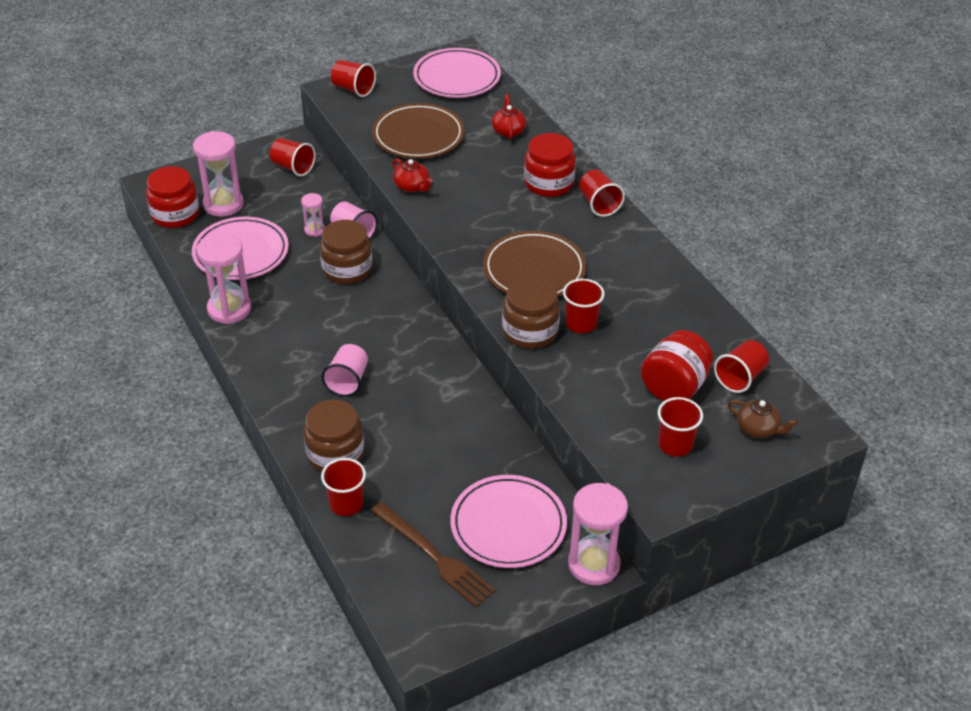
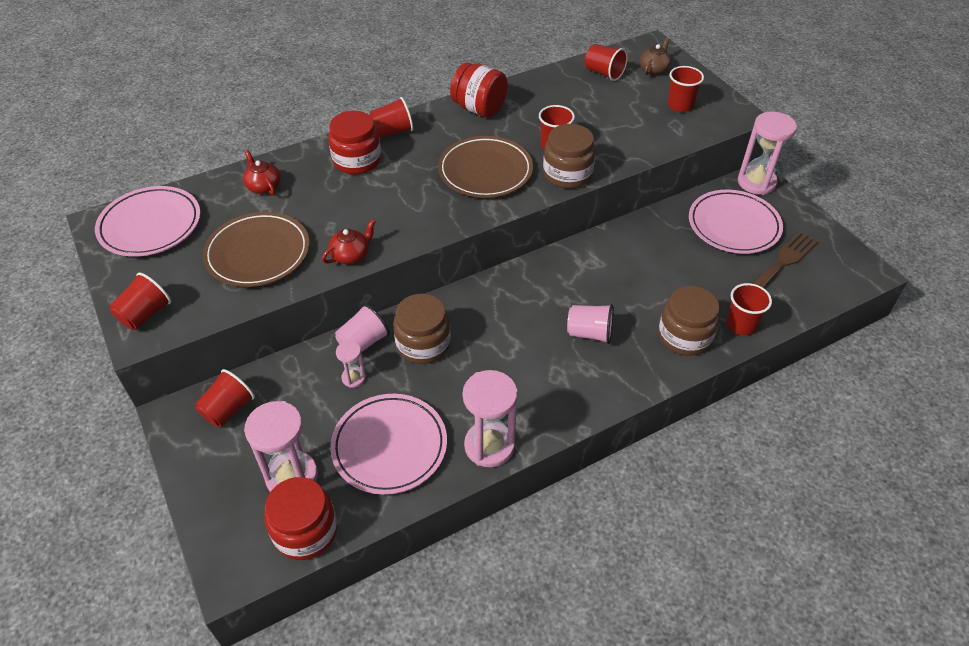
camera: 90 degrees left, 5 degrees up
red teapot [492,94,526,140] -> red teapot turned 60 degrees clockwise [243,150,281,195]
red jar [641,330,713,401] -> red jar moved to [450,63,508,118]

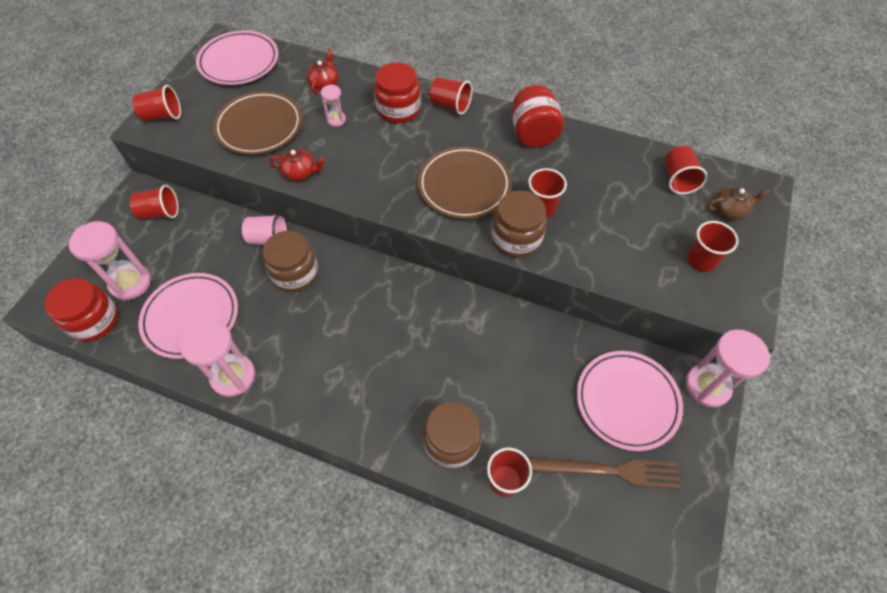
camera: 50 degrees right, 10 degrees up
pink hourglass [336,341,366,388] -> pink hourglass moved to [321,84,346,127]
pink cup [567,304,614,344] -> none

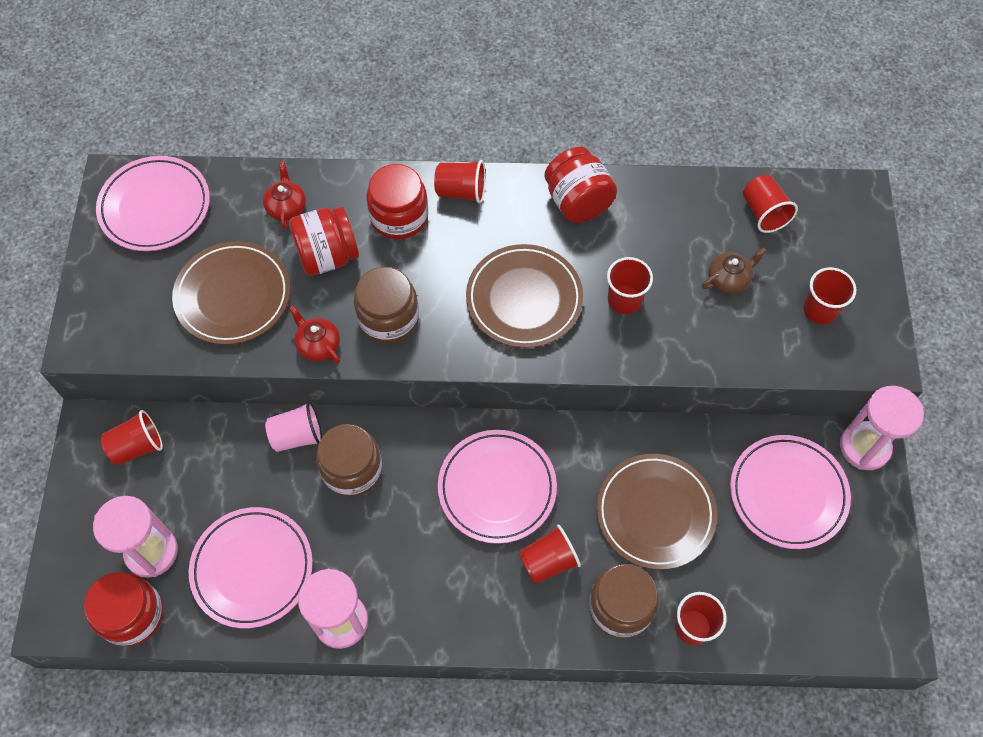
camera: 20 degrees left, 5 degrees up
red cup [132,85,181,121] -> red cup moved to [519,524,581,584]
red teapot [270,149,325,181] -> red teapot turned 120 degrees counterclockwise [289,305,340,364]
pink hourglass [321,84,346,127] -> red jar [289,206,359,276]
brown jar [491,190,547,258] -> brown jar moved to [354,267,419,343]
brown fork [530,457,681,489] -> none
brown teapot [707,187,770,220] -> brown teapot moved to [702,247,766,294]
none -> pink plate [438,430,557,544]
none -> brown plate [596,454,717,570]

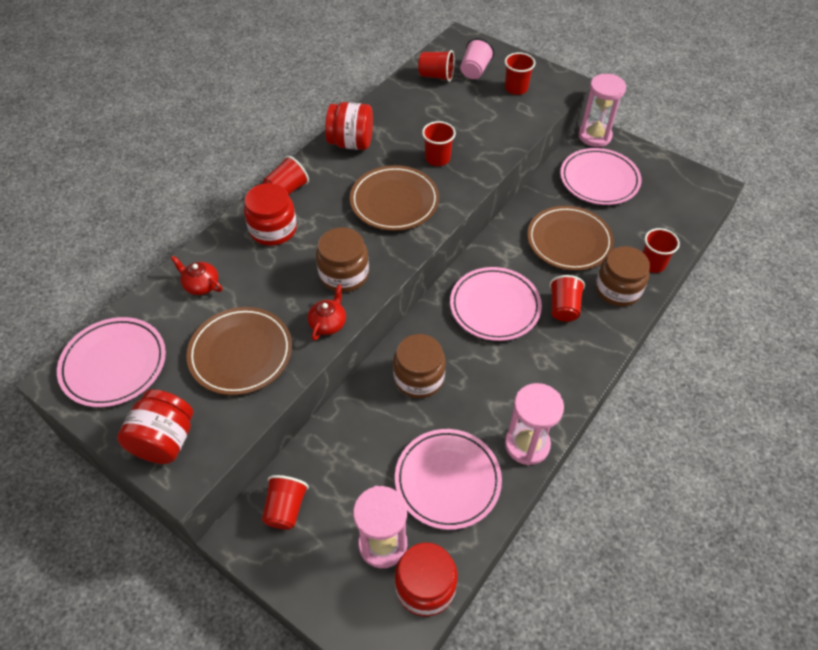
camera: 55 degrees left, 10 degrees down
pink cup [265,402,322,452] -> pink cup moved to [460,38,494,79]
red jar [289,206,359,276] -> red jar moved to [117,389,193,464]
red teapot [289,305,340,364] -> red teapot turned 120 degrees clockwise [308,284,346,341]
brown teapot [702,247,766,294] -> none

